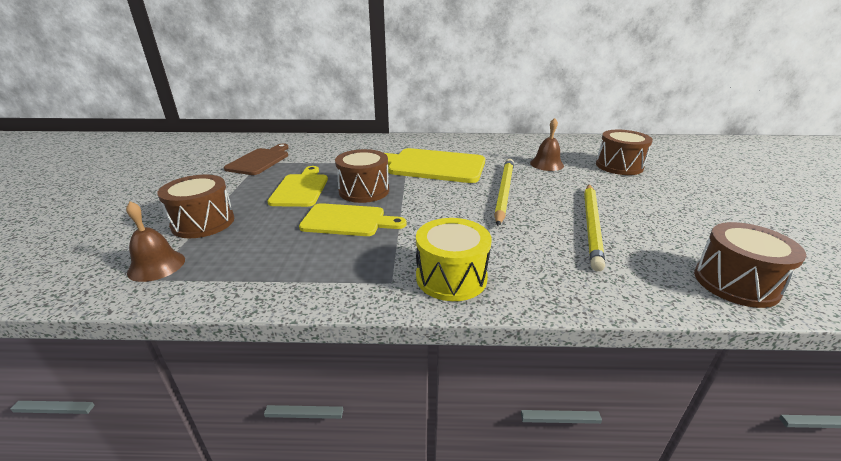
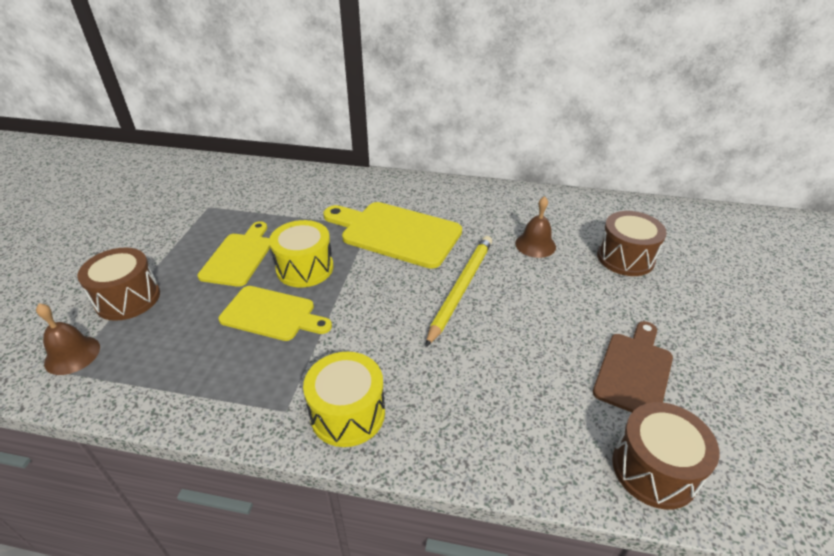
camera: 10 degrees right, 10 degrees up
brown cutting board [224,144,289,175] -> brown cutting board moved to [593,321,673,412]
brown drum [335,149,389,203] -> yellow drum [269,220,334,288]
yellow pencil [584,184,605,271] -> none

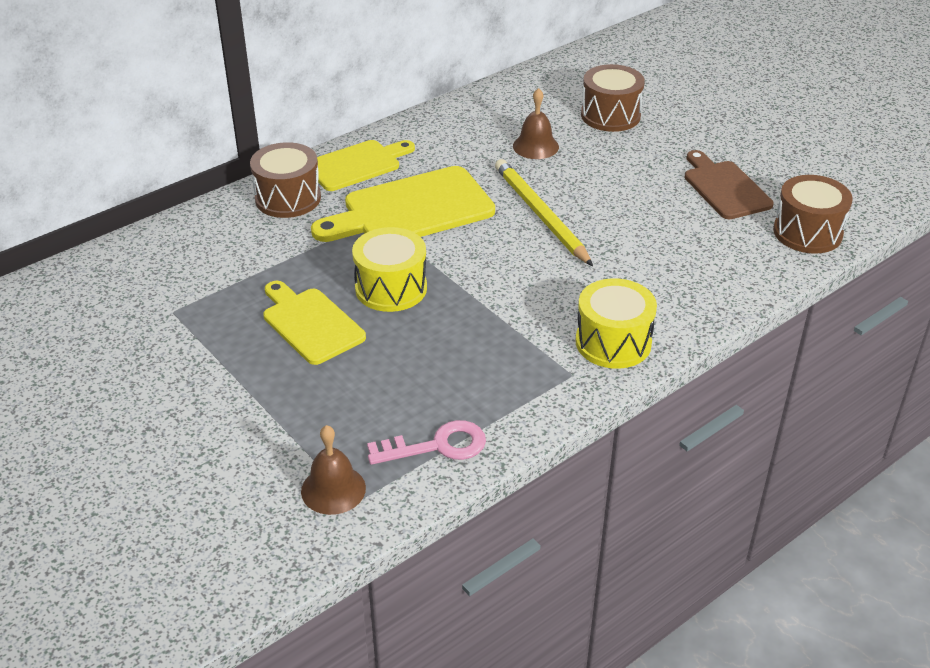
camera: 50 degrees left, 0 degrees up
brown drum [77,248,160,321] -> brown drum moved to [250,142,321,218]
yellow cutting board [218,286,332,341] -> yellow cutting board moved to [317,140,415,191]
none -> pink key [367,420,486,465]

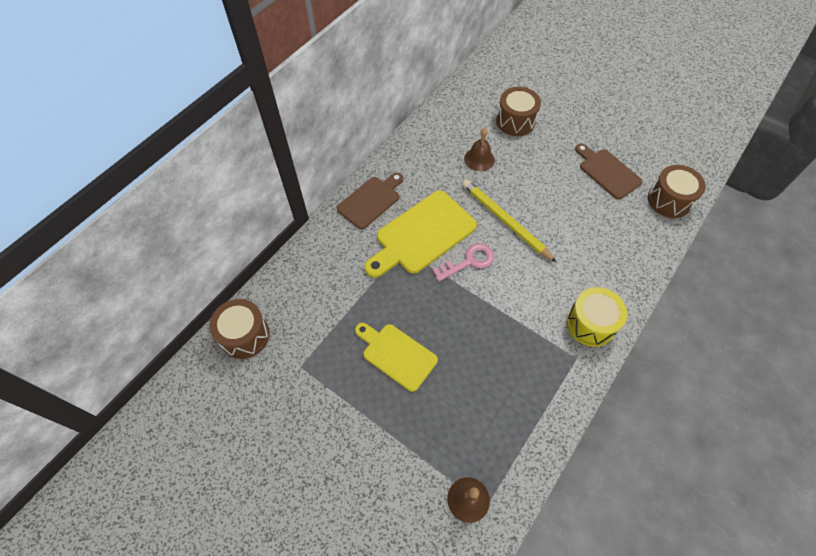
camera: 15 degrees left, 20 degrees up
brown drum [250,142,321,218] -> brown drum moved to [209,299,270,359]
yellow cutting board [317,140,415,191] -> brown cutting board [337,173,403,229]
yellow drum [352,227,427,312] -> none
pink key [367,420,486,465] -> pink key moved to [433,243,494,282]

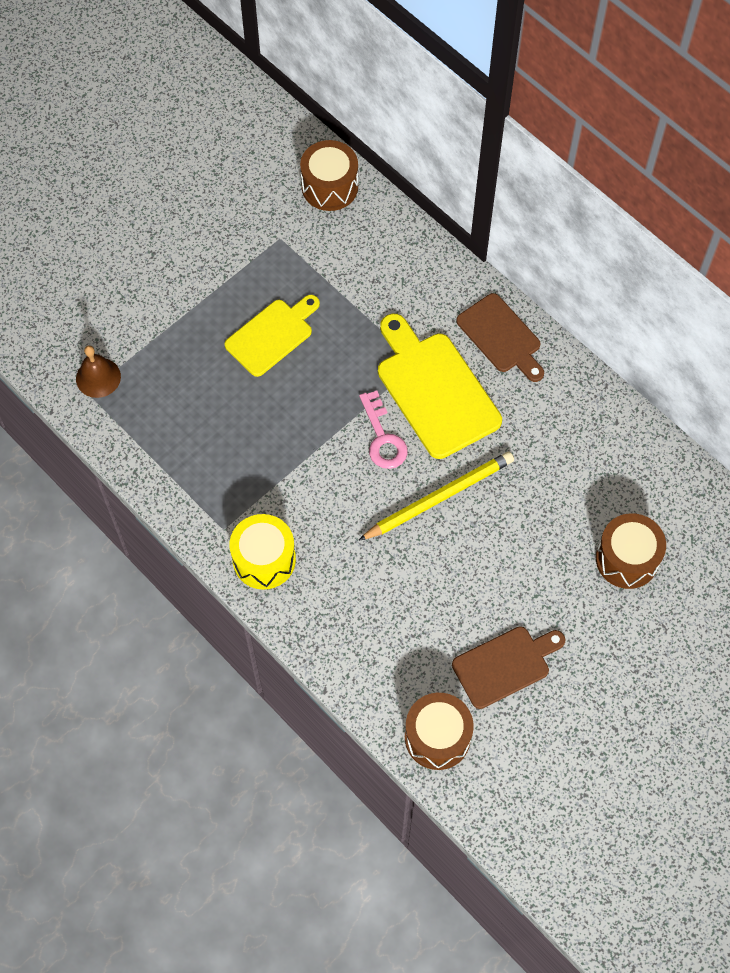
camera: 100 degrees right, 5 degrees up
brown bell [464,128,495,171] -> none

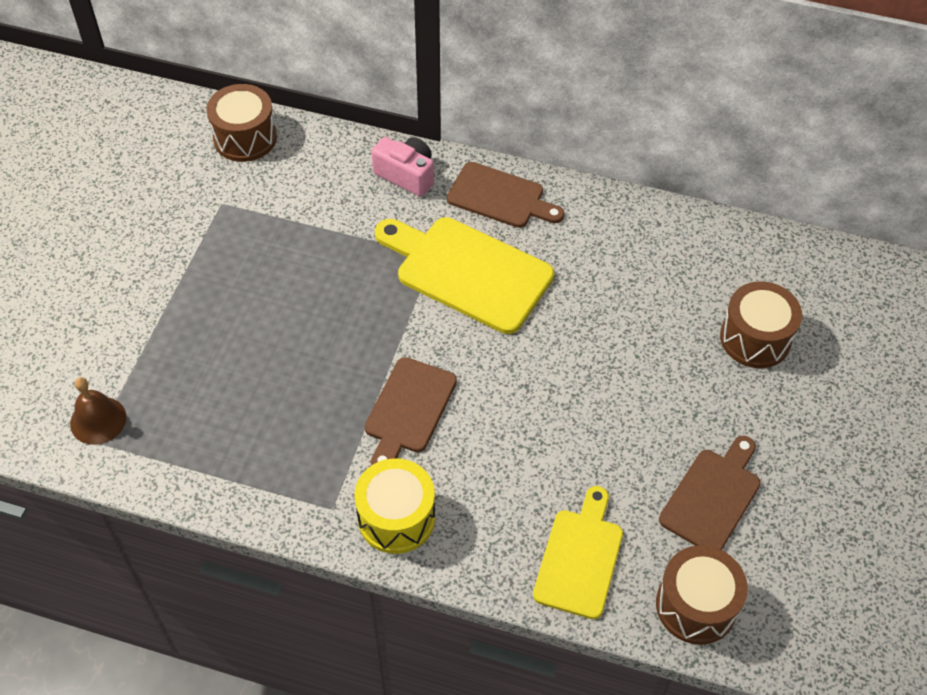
camera: 30 degrees left, 10 degrees down
yellow cutting board [224,295,320,377] -> yellow cutting board moved to [533,486,623,619]
yellow pencil [358,451,514,541] -> none
pink key [359,391,408,469] -> none
none -> brown cutting board [365,357,457,465]
none -> pink camera [371,137,434,197]

